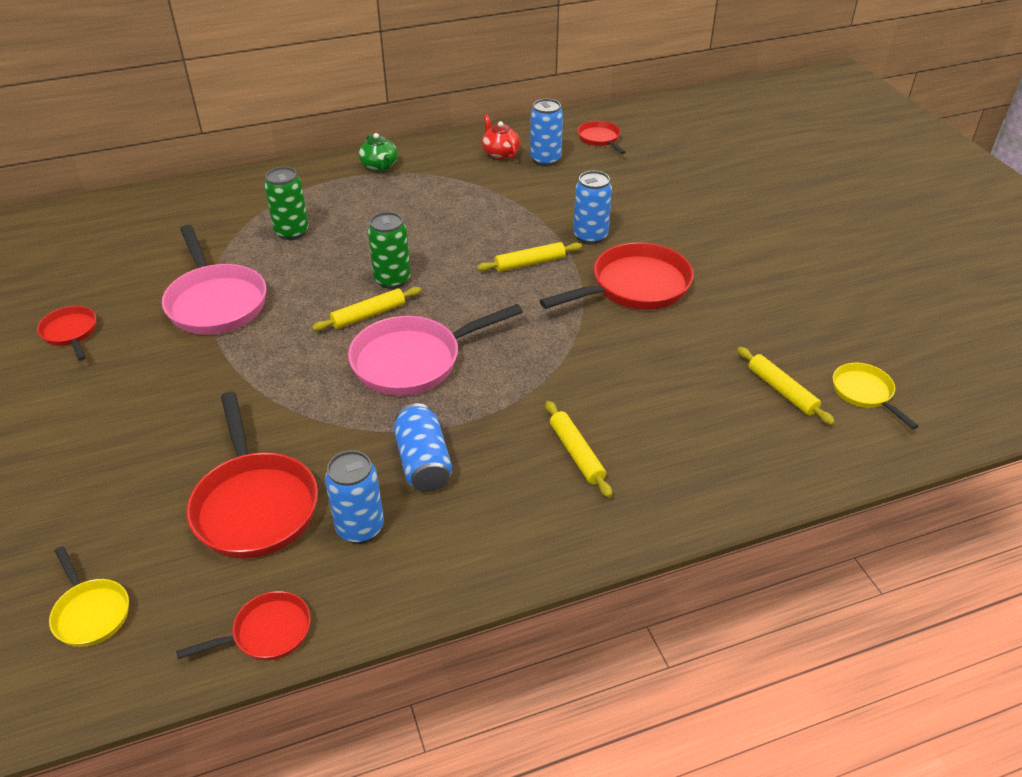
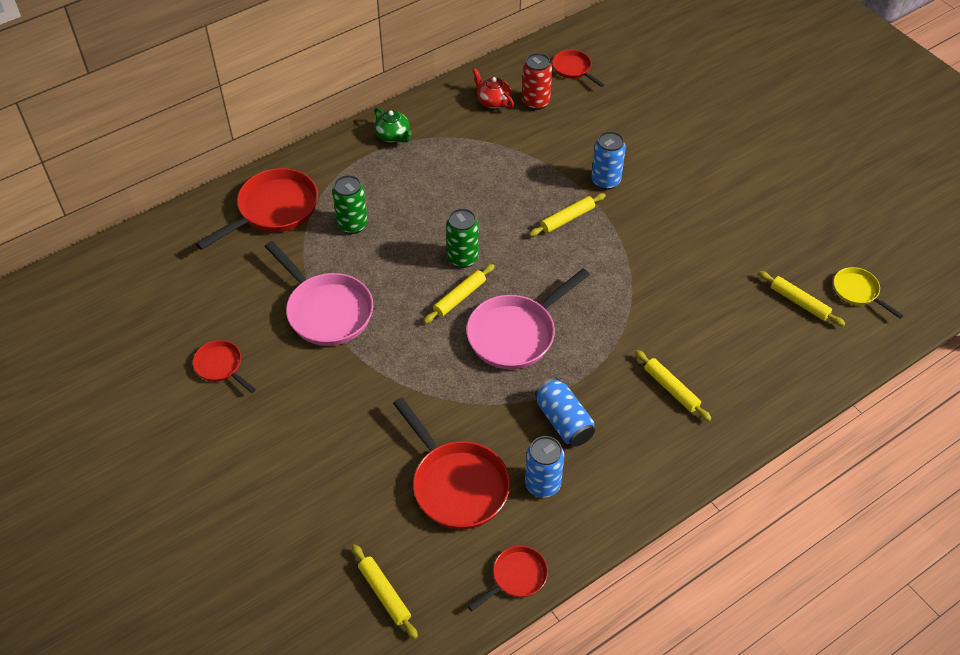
camera: 15 degrees left, 10 degrees up
yellow pan [49,546,129,647] -> yellow rolling pin [352,544,418,639]
blue can [530,99,563,166] -> red can [522,53,552,110]
red pan [540,242,694,310] -> red pan moved to [196,168,318,250]

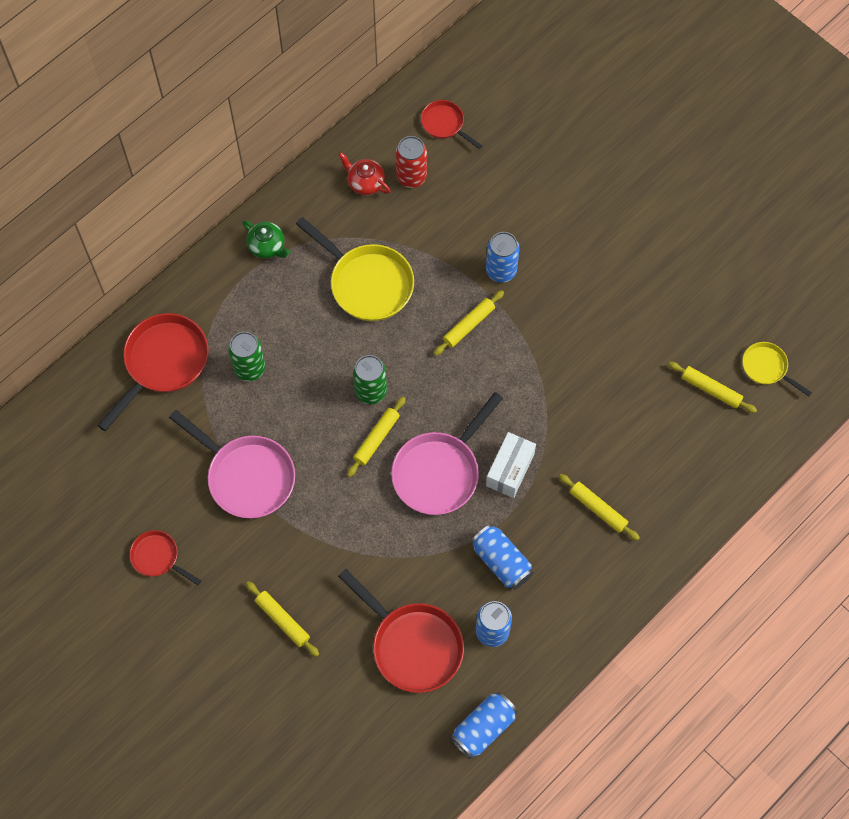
camera: 10 degrees left, 15 degrees up
yellow rolling pin [352,544,418,639] -> yellow rolling pin moved to [246,581,319,657]
red pan [468,546,548,611] -> blue can [450,692,518,759]
none -> yellow pan [296,217,414,321]
none -> white box [486,432,536,498]

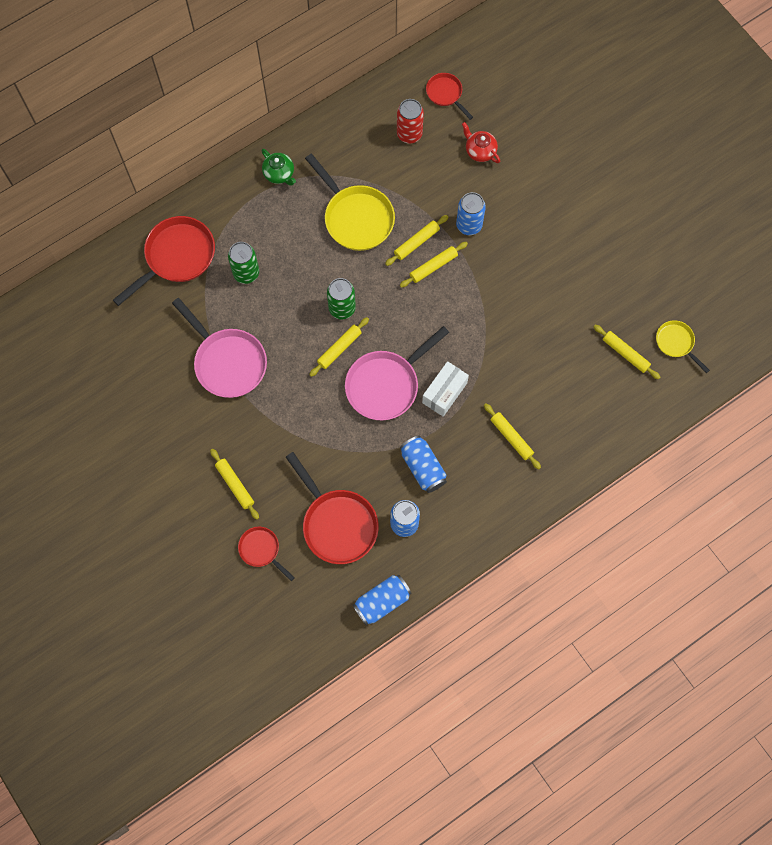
camera: 10 degrees right, 5 degrees up
red pan [130,530,201,585] -> red pan moved to [238,527,295,581]
red teapot [339,152,390,195] -> red teapot moved to [462,122,500,163]
none -> yellow rolling pin [385,215,448,266]

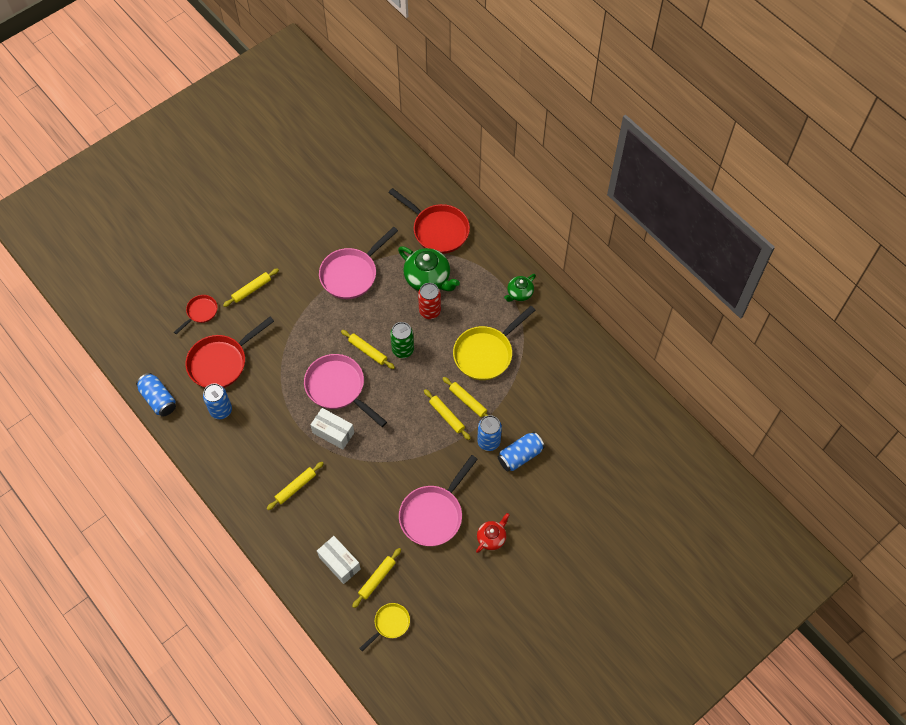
camera: 85 degrees right, 10 degrees down
green can [228,242,259,284] -> green teapot [398,246,460,291]
red can [397,99,424,144] -> red can moved to [418,283,441,319]
blue can [400,435,447,493] -> blue can moved to [498,432,545,471]
red pan [426,73,473,120] -> none
red teapot [462,122,500,163] -> red teapot moved to [476,513,510,553]
none -> white box [317,536,361,584]
none -> pink pan [399,455,478,546]

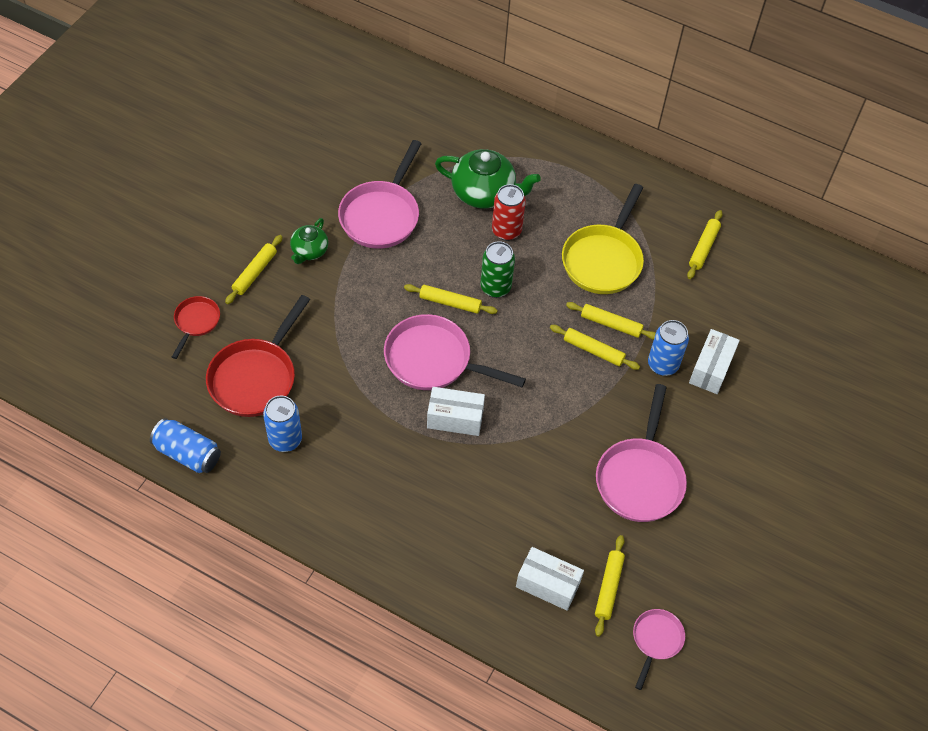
camera: 25 degrees left, 5 degrees down
yellow rolling pin [267,462,324,510] -> yellow rolling pin moved to [687,210,723,279]
yellow pan [359,603,410,651] -> pink pan [633,609,685,690]
red pan [388,188,470,254] -> none
red teapot [476,513,510,553] -> none
blue can [498,432,545,471] -> white box [689,329,740,394]
green teapot [504,274,536,302] -> green teapot moved to [290,218,328,264]

